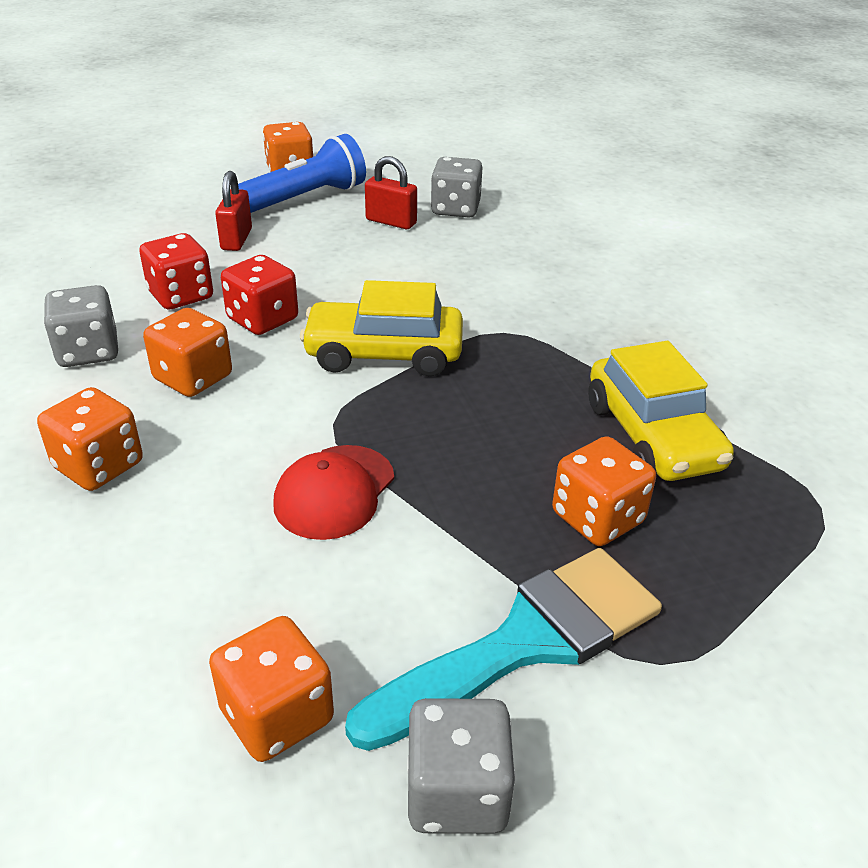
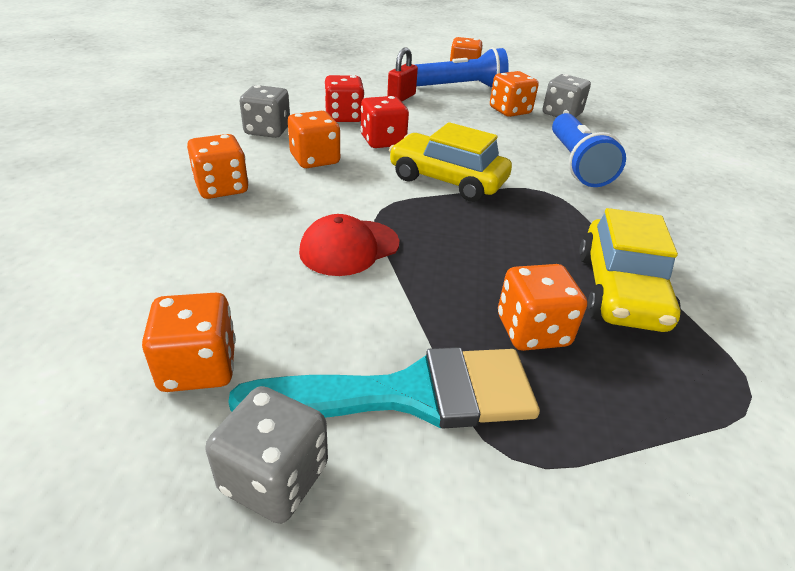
camera: 25 degrees right, 0 degrees up
red padlock [365,156,417,229] -> orange dice [490,71,539,117]
none -> blue flashlight [552,113,626,187]

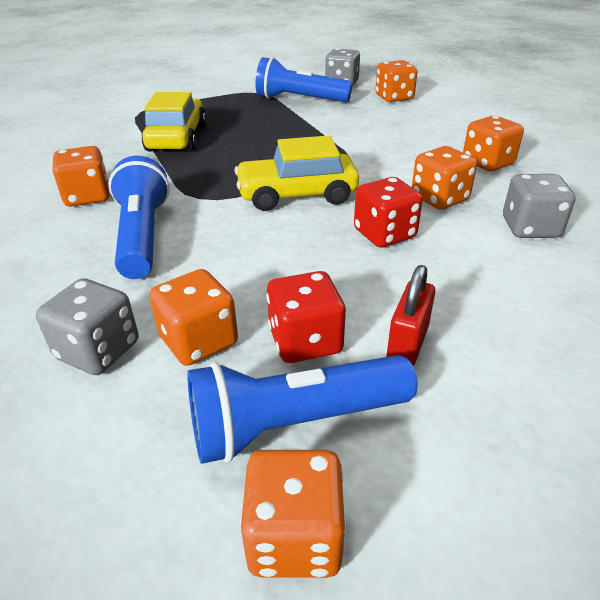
camera: 175 degrees right, 0 degrees up
turquoise brush [228,347,540,429] -> blue flashlight [256,57,352,102]
red cap [299,214,399,276] -> none
red dice [325,75,364,122] -> red dice moved to [266,271,346,363]
yellow car [389,122,512,202] -> yellow car turned 150 degrees clockwise [235,136,359,211]
orange dice [498,264,587,351] -> orange dice moved to [53,146,110,207]

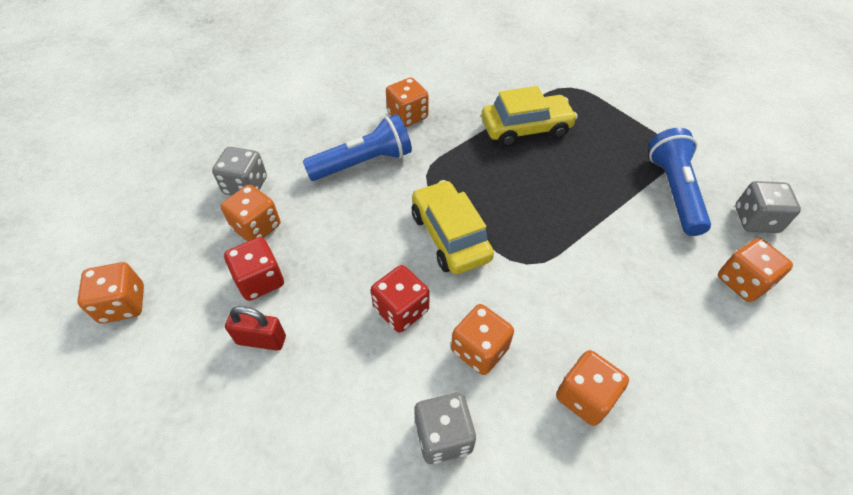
camera: 75 degrees right, 15 degrees up
blue flashlight [187,355,418,464] -> none

